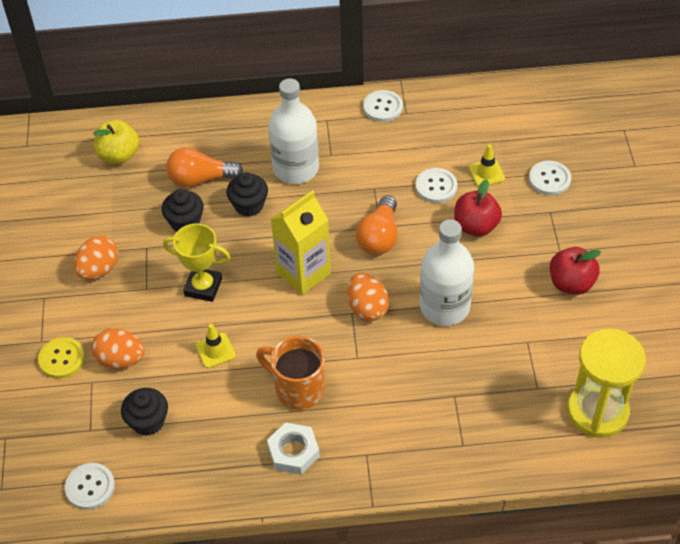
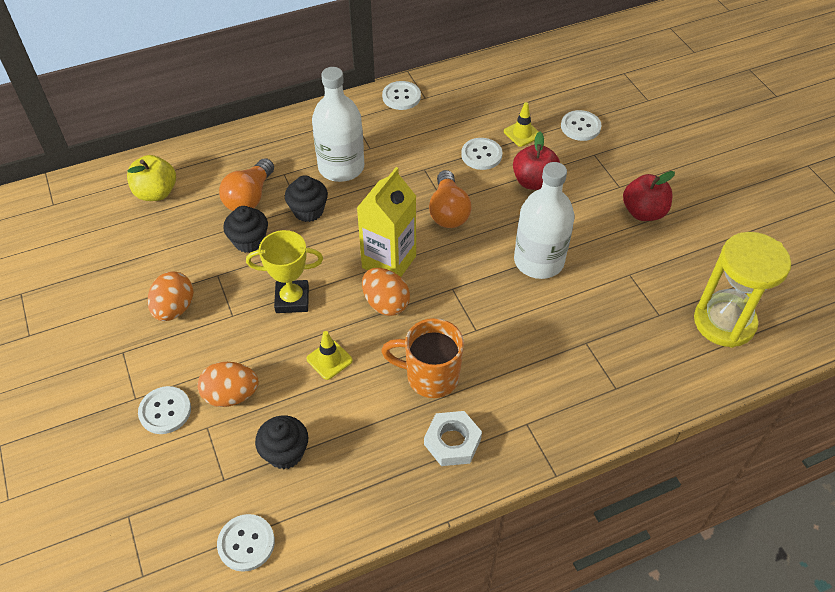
camera: 20 degrees left, 0 degrees up
yellow button [38,337,85,379] -> white button [138,386,191,434]
orange light bulb [166,147,243,187] -> orange light bulb turned 45 degrees counterclockwise [219,158,274,211]
orange egg [347,273,389,321] -> orange egg moved to [362,268,410,316]

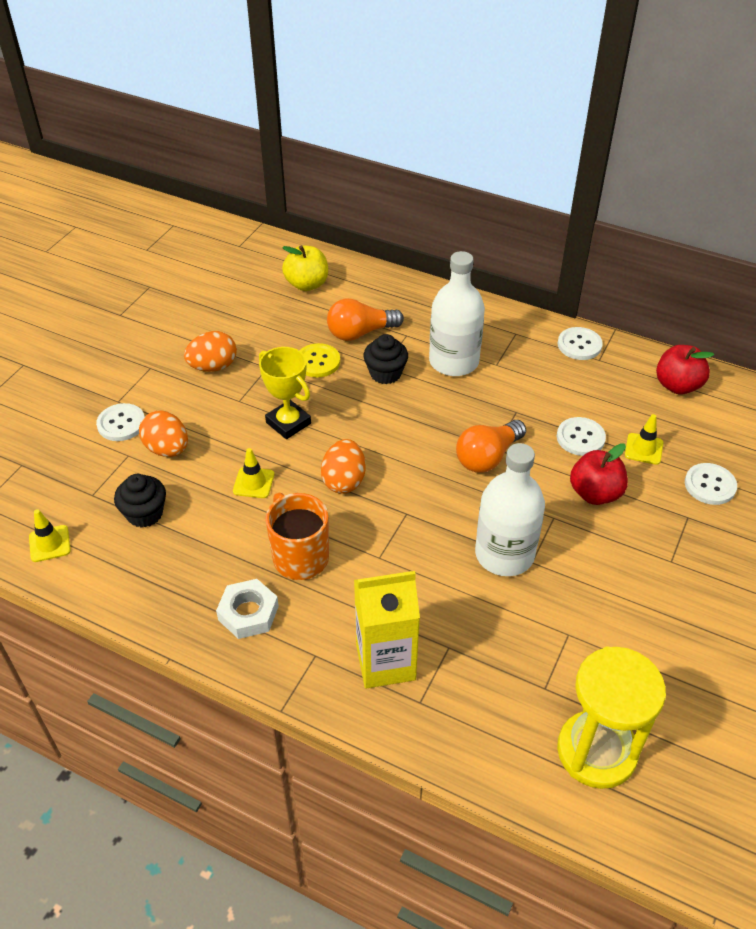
camera: 50 degrees right, 5 degrees down
white button [217,514,275,572] -> yellow traffic cone [29,509,71,562]
black cupcake [223,206,268,253] -> yellow button [299,343,340,377]
yellow carton [357,167,416,277] -> yellow carton moved to [354,571,420,688]
red apple [623,171,675,221] -> red apple moved to [656,345,714,394]

